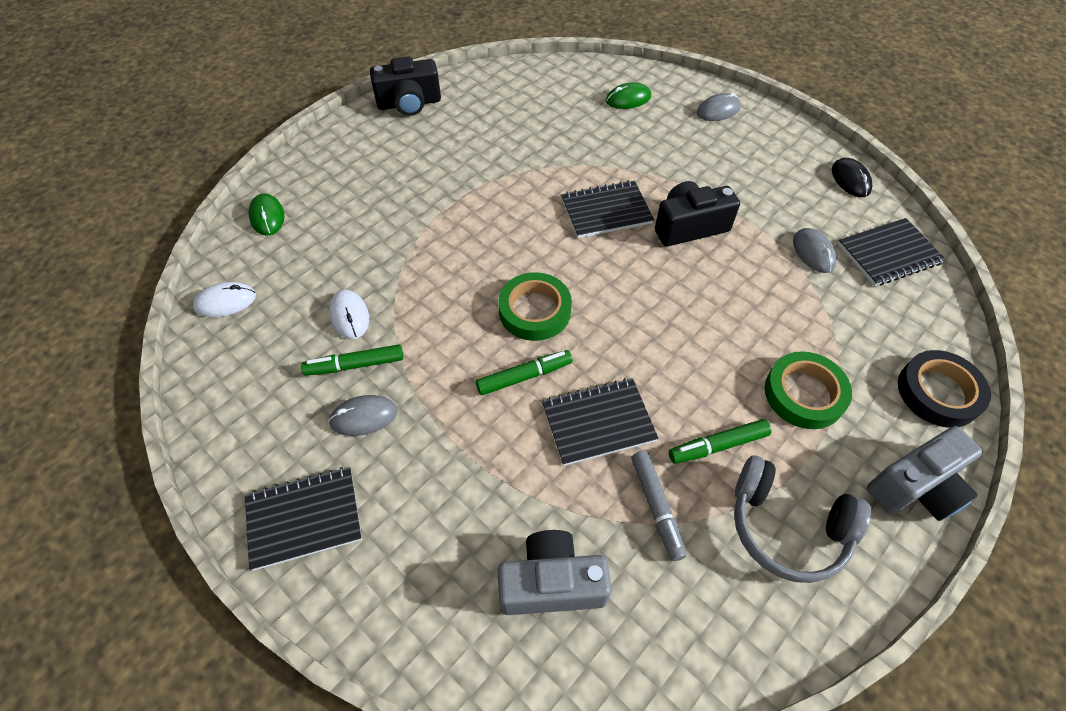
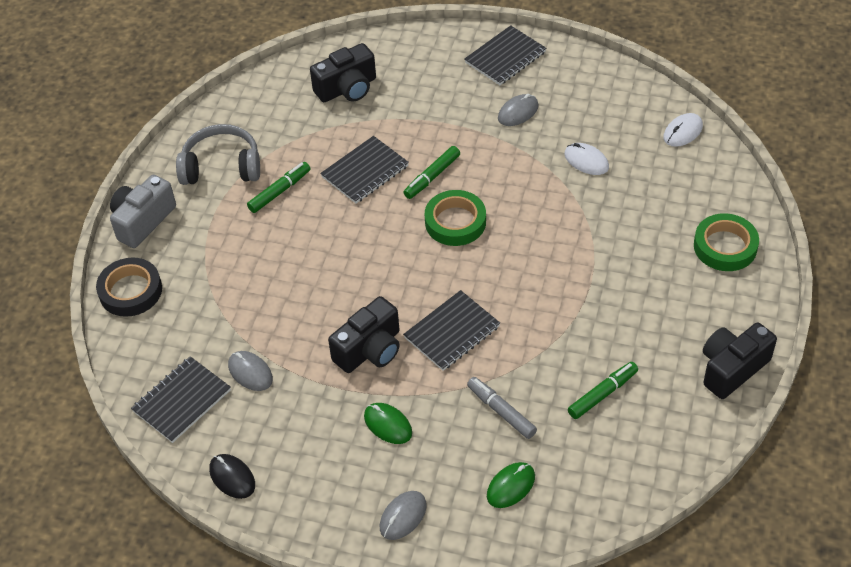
camera: 155 degrees right, 5 degrees down
green mouse [249,193,285,236] -> green mouse moved to [364,403,412,444]
green marker [301,345,403,376] -> green marker moved to [568,362,638,419]
grey camera [498,530,612,615] -> black camera [310,43,376,102]
grey marker [631,451,687,561] -> grey marker moved to [467,377,537,439]
green tape [765,351,852,429] -> green tape moved to [694,213,759,271]

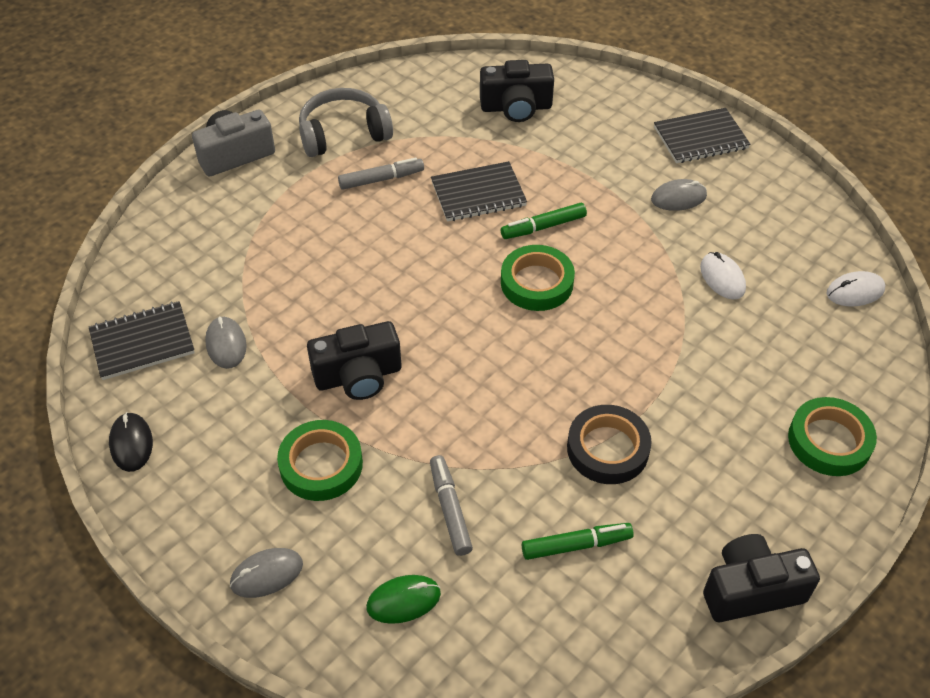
camera: 25 degrees right, 0 degrees up
black tape [96,258,162,317] -> black tape moved to [567,405,652,484]
grey headphones [176,124,260,185] -> grey headphones turned 45 degrees counterclockwise [299,88,393,157]
green marker [247,162,311,213] -> grey marker [338,158,424,190]
green mouse [364,403,412,444] -> green tape [277,420,363,501]
black notebook [403,290,500,371] -> none

